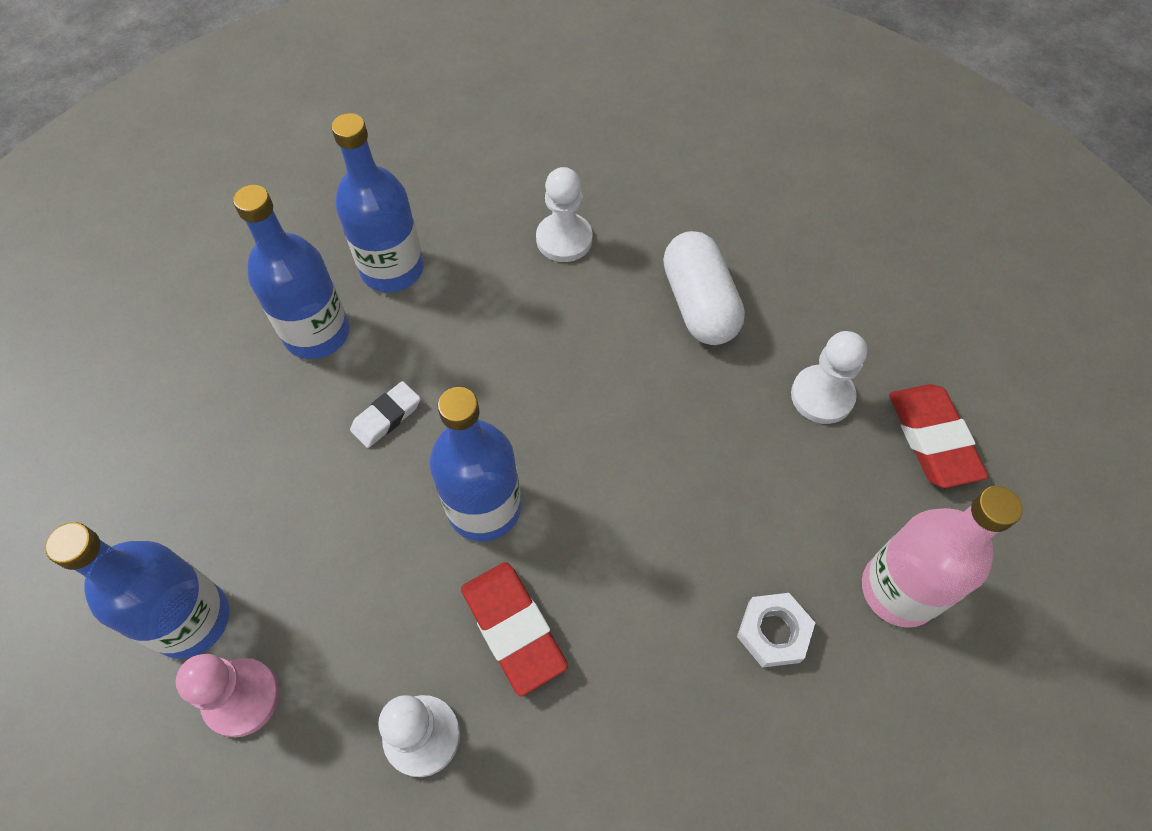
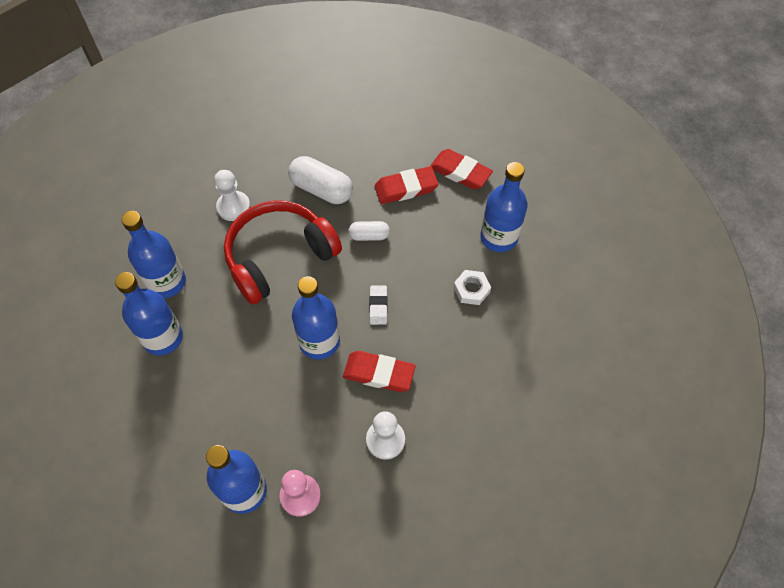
camera: 45 degrees left, 0 degrees up
white eraser [350,381,420,448] -> white eraser moved to [369,286,388,325]
white pawn [791,331,867,424] -> red eraser [374,166,438,204]
pink bottle [862,486,1022,628] -> blue bottle [480,162,528,252]
none -> red headphones [224,200,342,305]
none -> white capsule [348,221,390,241]

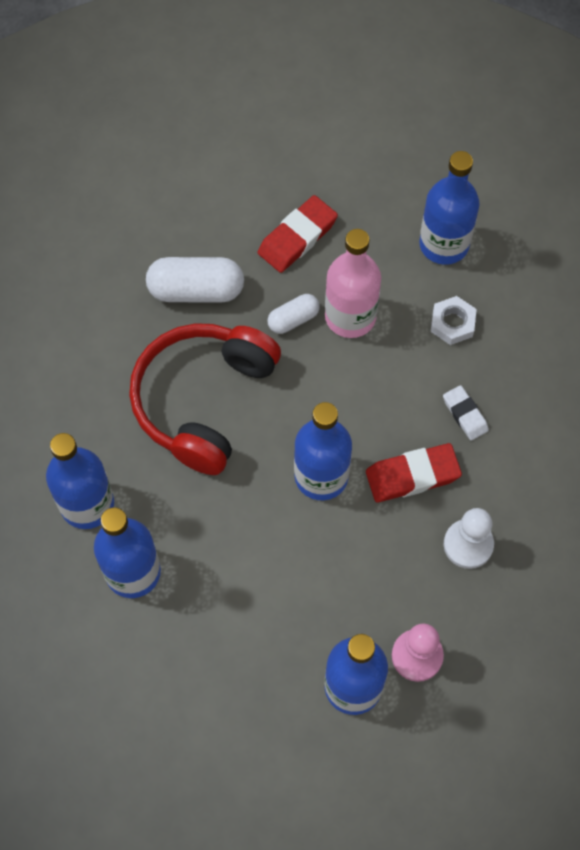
camera: 30 degrees left, 5 degrees up
white pawn [214,170,250,221] -> none
white eraser [369,286,388,325] -> white eraser moved to [443,385,489,441]
red eraser [430,149,493,189] -> none
none -> pink bottle [325,229,381,338]

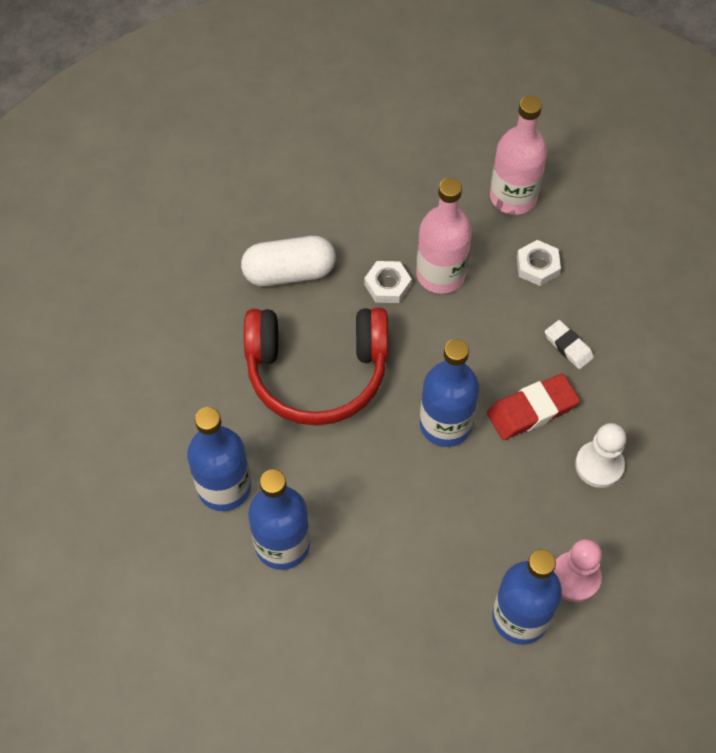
camera: 10 degrees left, 5 degrees down
red headphones [129,323,281,475] -> red headphones turned 105 degrees counterclockwise [244,308,388,426]
red eraser [258,195,338,273] -> none
white capsule [267,294,320,334] -> white nut [364,261,412,303]
blue bottle [419,151,480,265] -> pink bottle [490,96,547,215]

